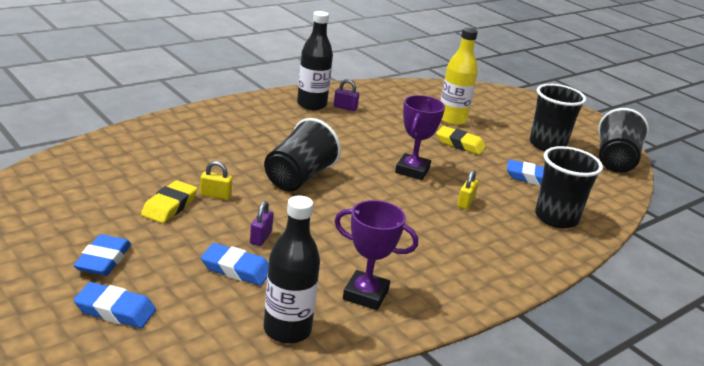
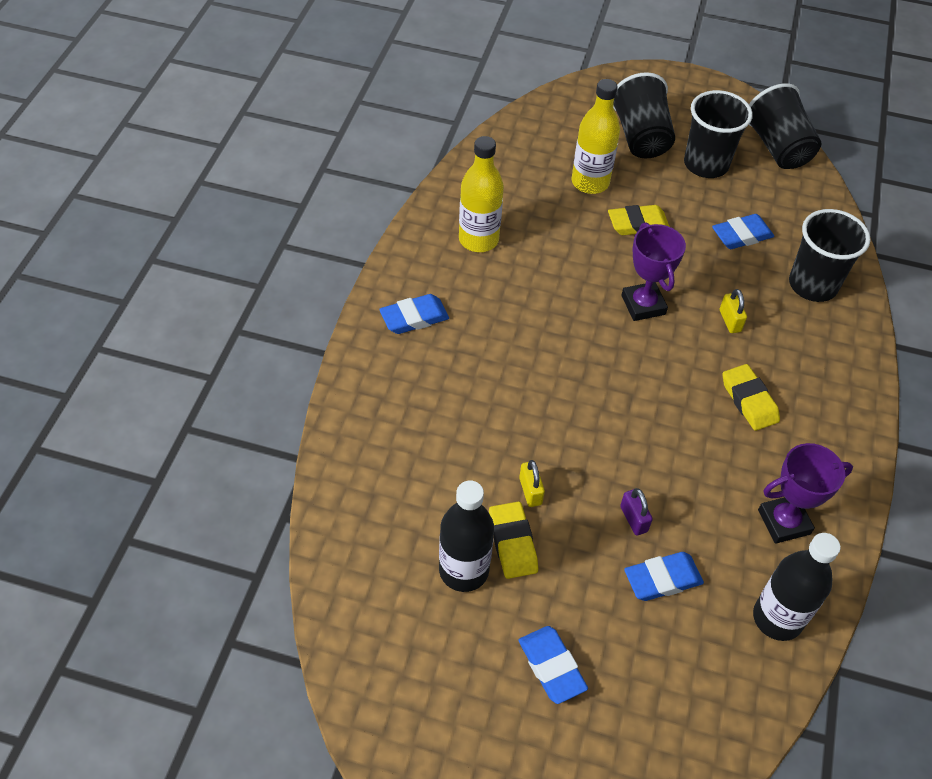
camera: 35 degrees left, 25 degrees up
blue eraser [74,282,156,328] -> blue eraser moved to [379,294,449,334]
yellow padlock [200,161,232,200] -> yellow padlock turned 75 degrees counterclockwise [519,460,545,507]
black cup [264,118,341,192] -> black cup moved to [613,72,675,158]
black bottle [297,11,333,110] -> black bottle moved to [439,481,494,592]
purple padlock [334,79,359,111] -> yellow bottle [459,136,504,252]
none -> yellow eraser [723,364,780,431]

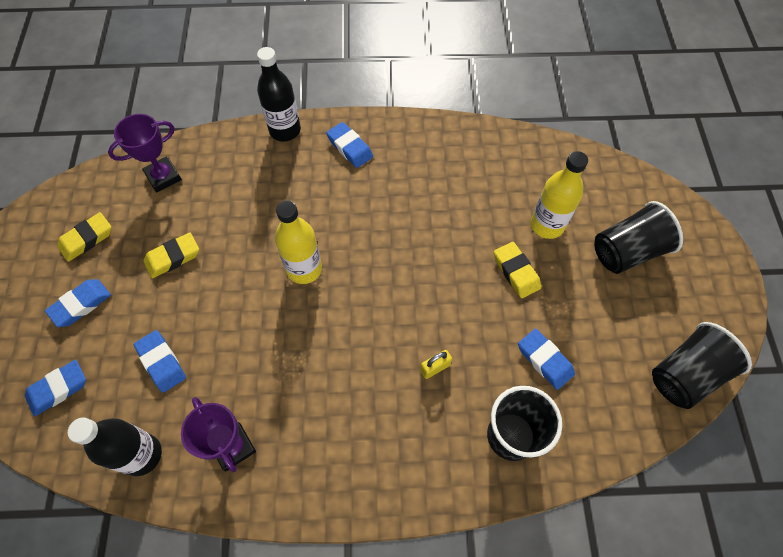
camera: 75 degrees right, 10 degrees up
black bottle [439,481,494,592] -> black bottle moved to [257,47,301,142]
yellow bottle [459,136,504,252] -> yellow bottle moved to [275,201,322,284]
yellow padlock [519,460,545,507] -> none
purple padlock [620,488,653,536] -> none
purple trophy [622,222,686,321] -> purple trophy moved to [108,114,182,193]
black cup [684,90,753,178] -> none
yellow eraser [723,364,780,431] -> yellow eraser moved to [57,212,112,262]
none -> blue eraser [25,360,86,416]

